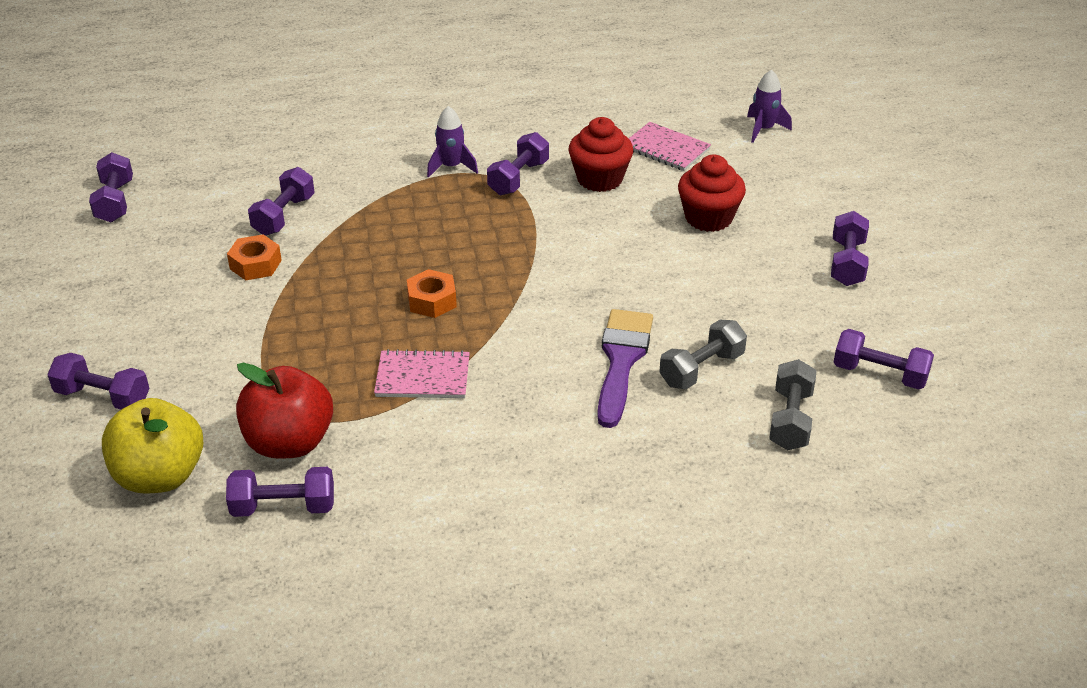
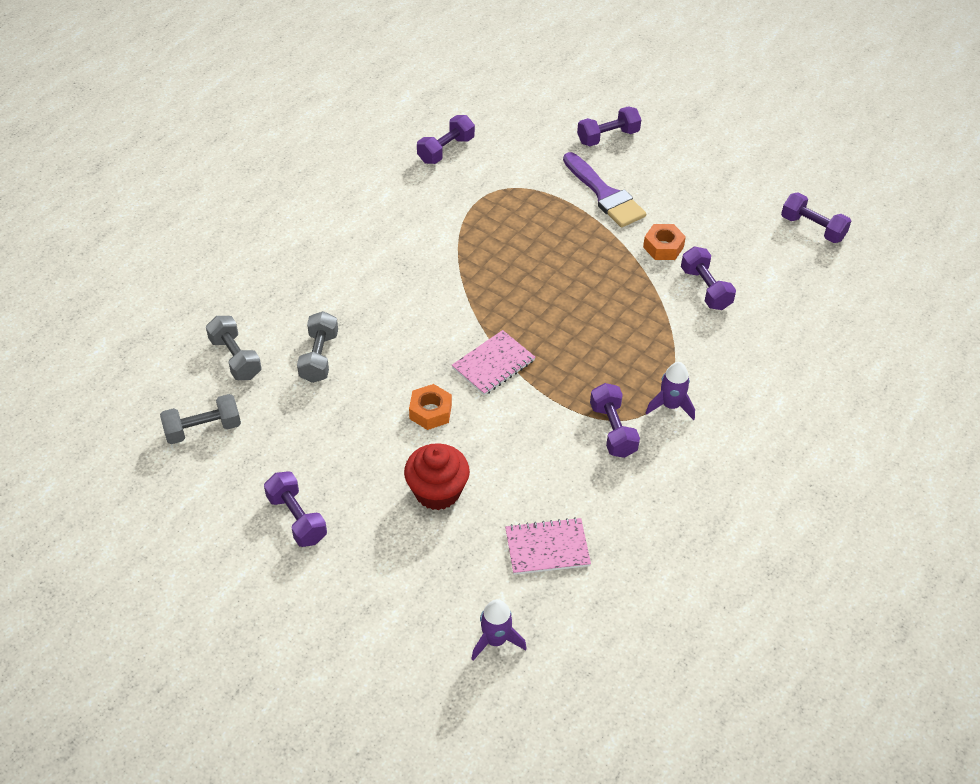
camera: 135 degrees right, 10 degrees up
yellow apple [102,398,203,494] -> none
red apple [236,363,333,459] -> none
pink notebook [374,349,470,398] -> pink notebook moved to [452,330,535,396]
orange nut [407,269,457,318] -> orange nut moved to [409,384,452,430]
red cupcake [568,117,633,192] -> none
purple brush [597,309,653,428] -> purple brush moved to [563,152,646,227]
purple dumbbell [833,329,934,390] -> grey dumbbell [160,394,241,444]

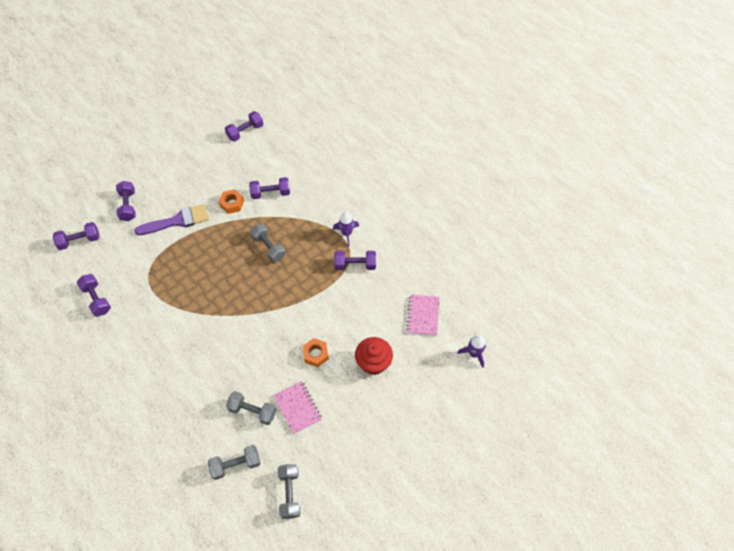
camera: 75 degrees left, 10 degrees up
purple dumbbell [264,471,327,547] -> purple dumbbell moved to [53,222,99,250]
pink notebook [452,330,535,396] -> pink notebook moved to [274,381,322,434]
none -> grey dumbbell [250,224,285,262]

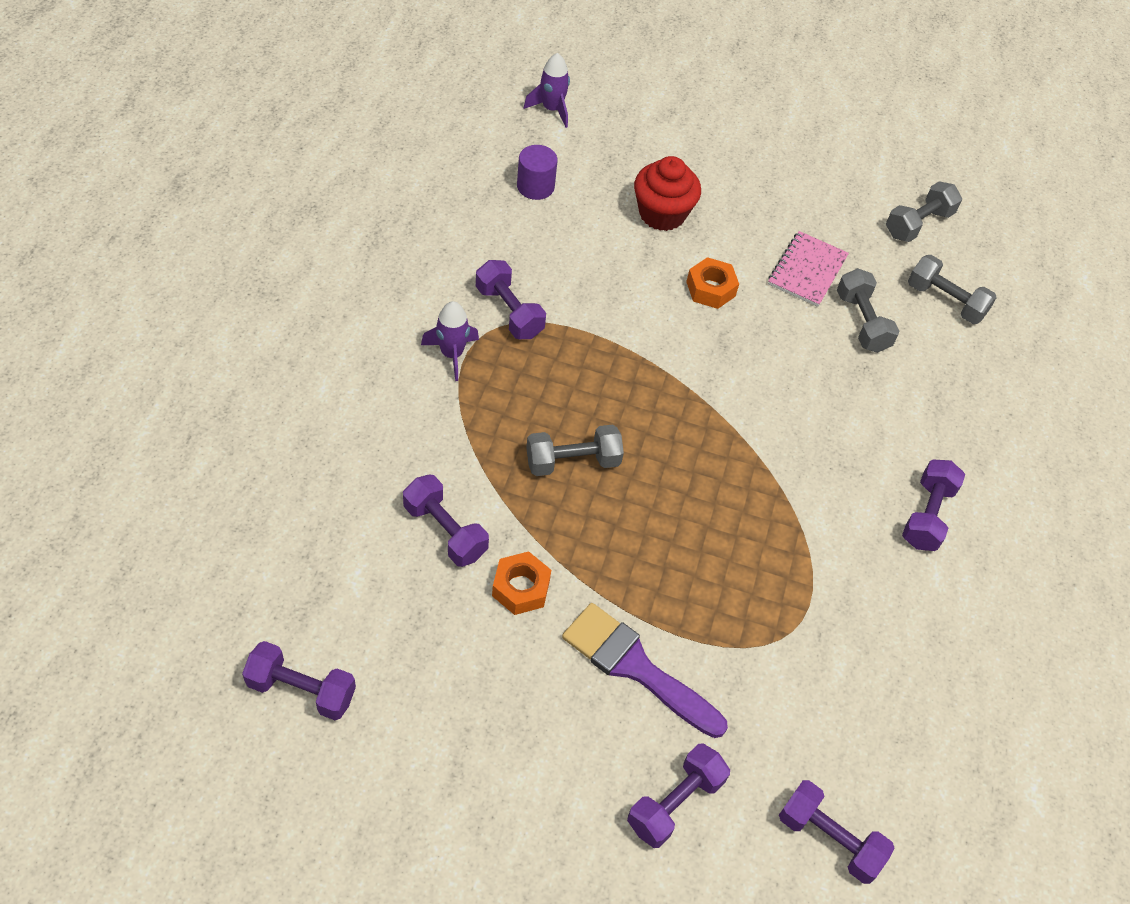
camera: 130 degrees left, 5 degrees down
purple dumbbell [77,274,111,316] -> purple dumbbell moved to [902,459,965,551]
grey dumbbell [250,224,285,262] -> grey dumbbell turned 60 degrees clockwise [526,425,624,476]
pink notebook [406,294,439,336] -> purple cylinder [517,145,557,200]

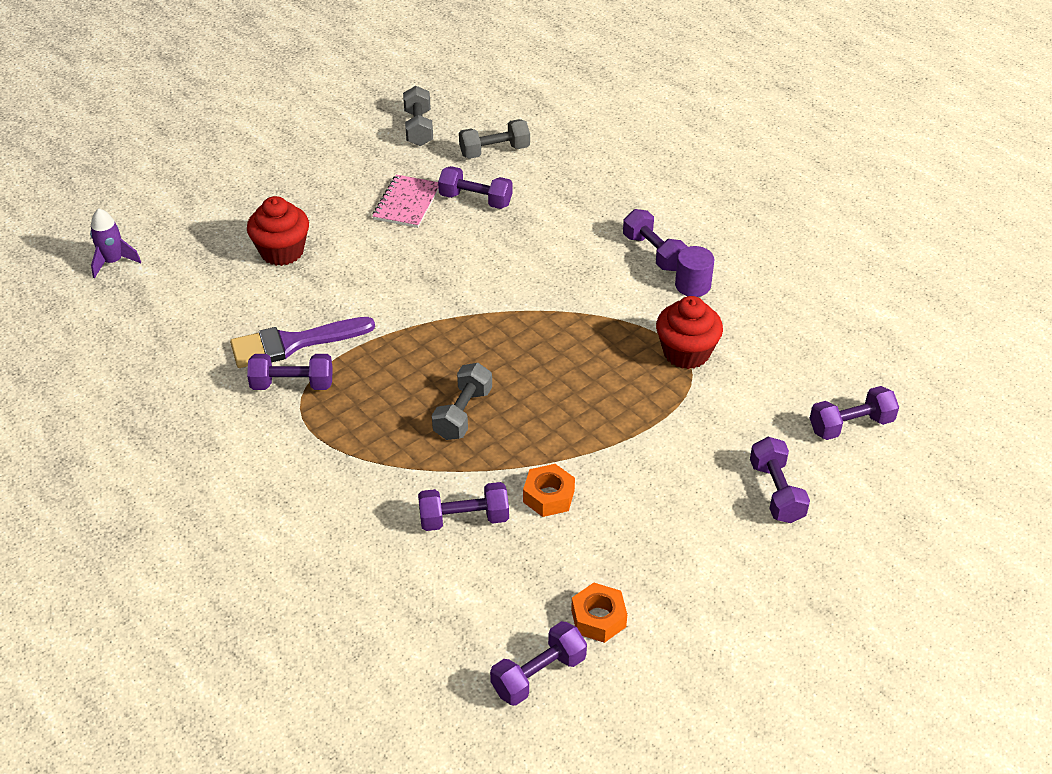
camera: 50 degrees left, 10 degrees down
purple rocket [421,301,479,381] -> none
purple cylinder [517,145,557,200] -> purple cylinder moved to [675,246,714,297]
purple brush [562,603,728,738] -> purple brush moved to [230,317,375,368]
orange nut [686,257,739,309] -> orange nut moved to [571,583,627,643]
pink notebook [768,231,849,307] -> pink notebook turned 45 degrees clockwise [372,175,439,228]
grey dumbbell [837,268,899,353] -> purple dumbbell [438,166,513,209]
none -> red cupcake [656,296,723,369]

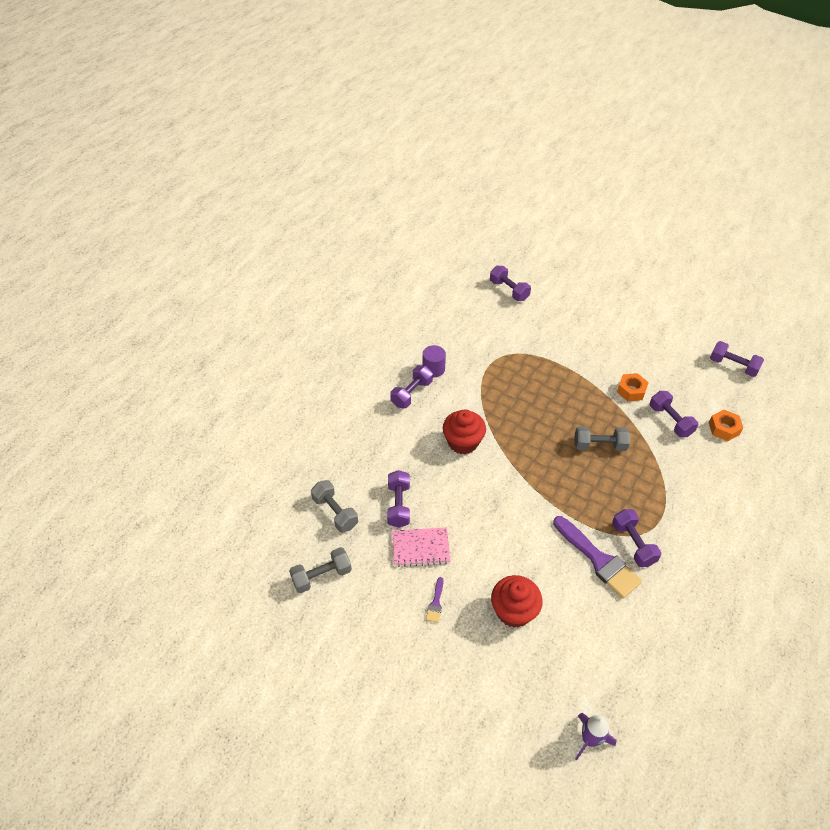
camera: 110 degrees left, 5 degrees up
orange nut [571,583,627,643] -> orange nut moved to [709,410,743,441]
red cupcake [656,296,723,369] -> red cupcake moved to [443,410,486,454]
purple dumbbell [750,437,810,523] -> none
none -> purple brush [426,577,444,623]

